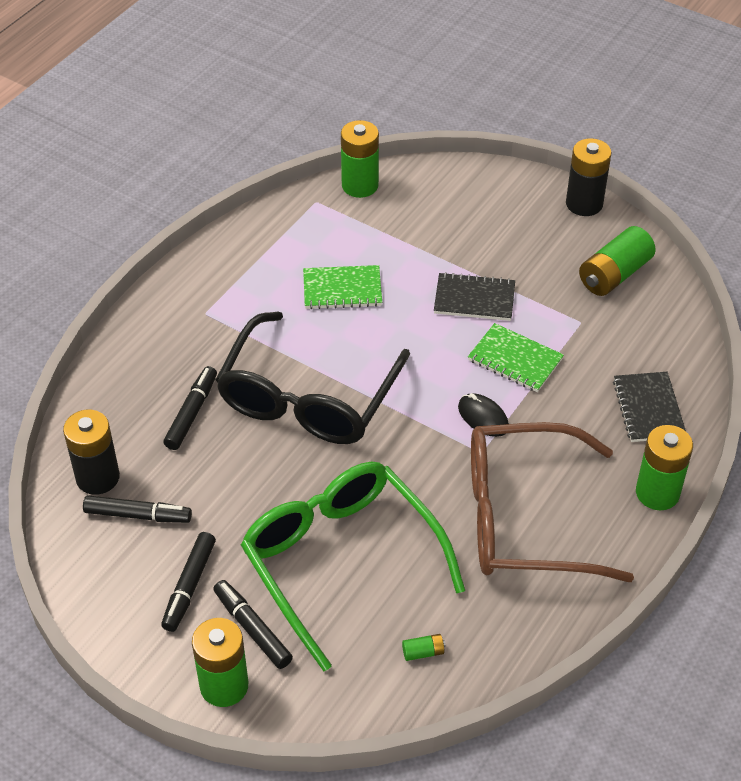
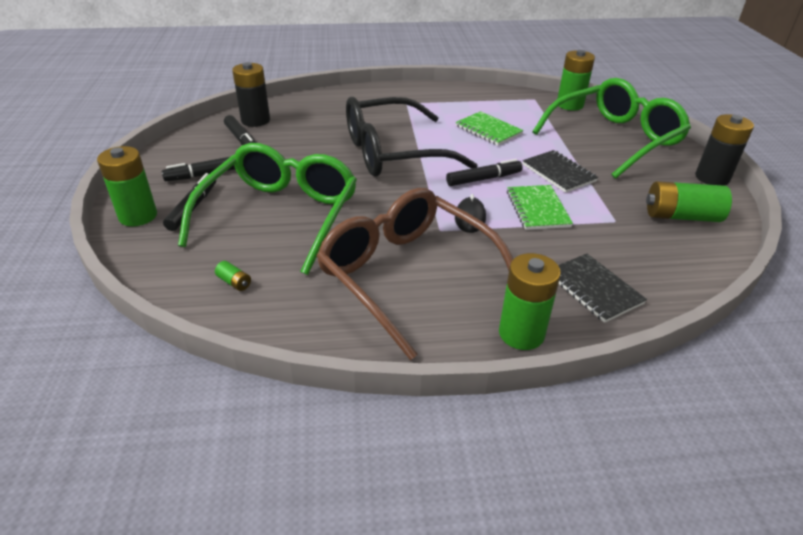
camera: 50 degrees right, 10 degrees down
black marker [163,366,217,450] -> black marker moved to [446,159,523,186]
black notebook [613,372,686,442] -> black notebook turned 75 degrees counterclockwise [558,254,647,323]
none -> green glasses [532,78,691,179]

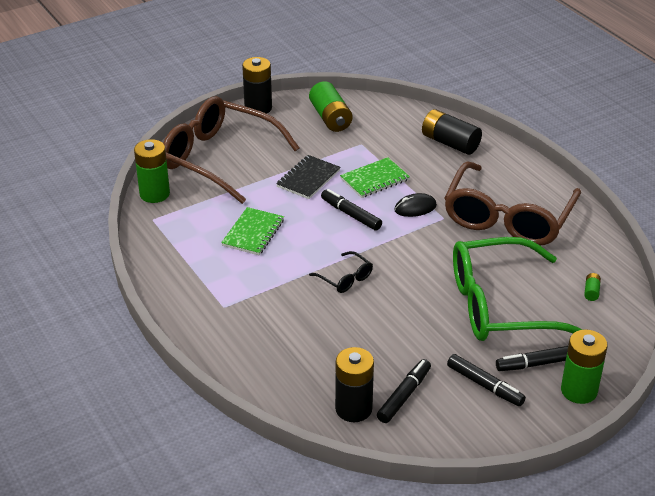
camera: 115 degrees left, 0 degrees up
black glasses [346,97,478,177] -> black glasses [309,251,373,293], size x0.40
green battery [499,253,561,350] -> none
green glasses [532,78,691,179] -> brown glasses [163,96,299,204]
black notebook [558,254,647,323] -> black battery [422,109,482,155]

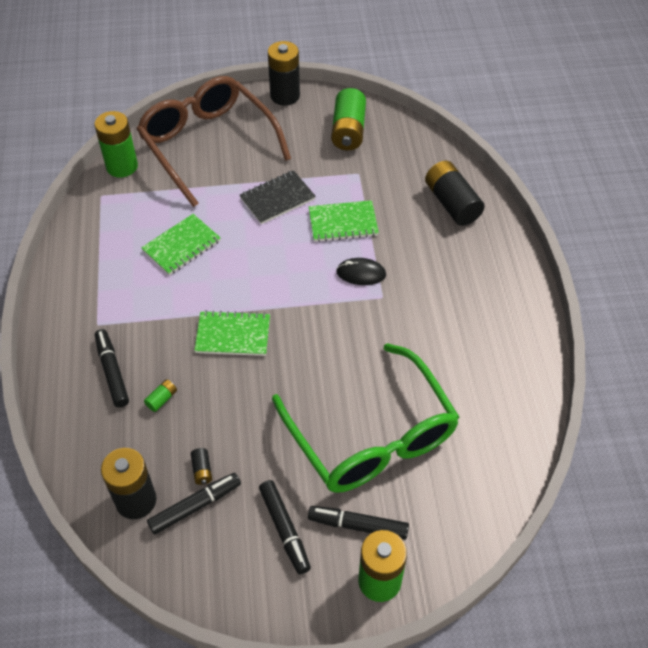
camera: 25 degrees right, 15 degrees up
black glasses [309,251,373,293] -> green notebook [194,310,270,356]
black marker [321,189,382,231] -> black marker moved to [95,329,129,407]
brown glasses [444,161,581,245] -> none
green glasses [453,237,583,341] -> green glasses turned 135 degrees counterclockwise [272,343,459,493]
green battery [584,273,601,301] -> green battery moved to [144,379,177,412]
none -> black battery [191,448,212,485]

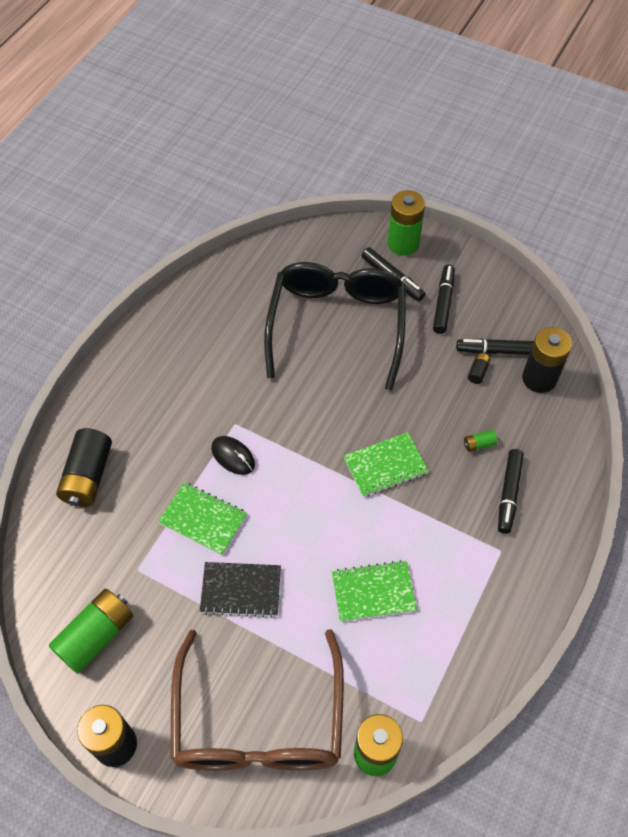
camera: 145 degrees left, 5 degrees up
green notebook [194,310,270,356] -> green notebook turned 60 degrees counterclockwise [344,432,429,497]
green glasses [272,343,459,493] -> black glasses [264,262,406,391]

